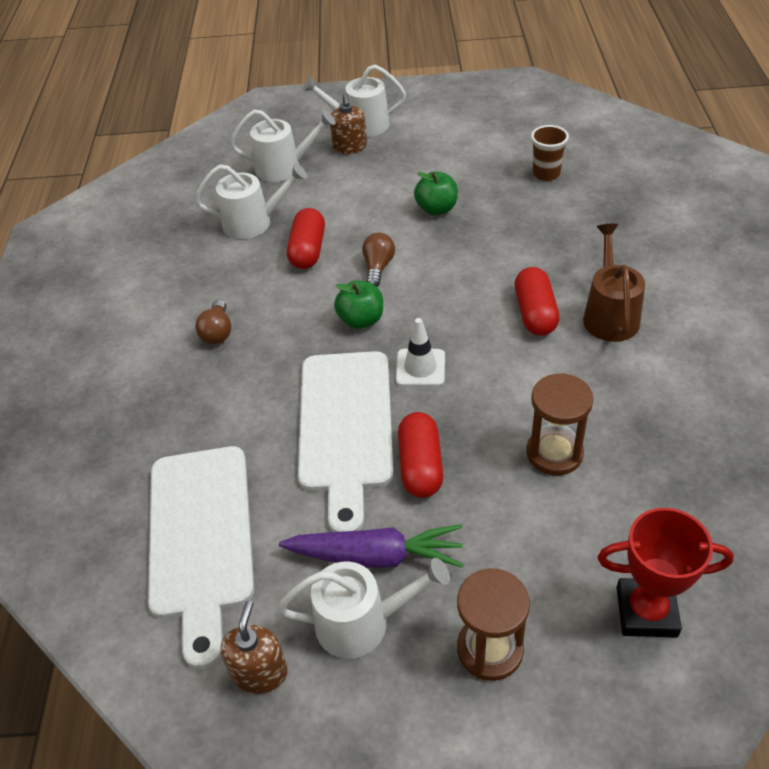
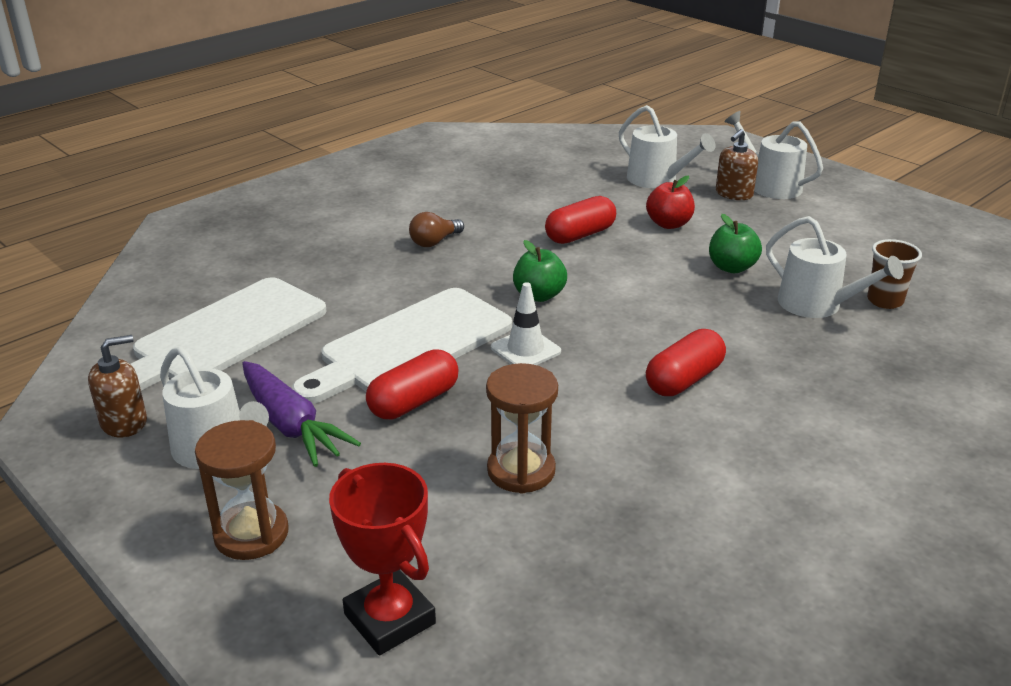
camera: 45 degrees right, 15 degrees down
white watering can [195,163,307,239] -> white watering can moved to [766,216,904,318]
brown light bulb [362,233,395,287] -> none
brown watering can [583,224,645,342] -> none
none -> red apple [646,176,695,229]

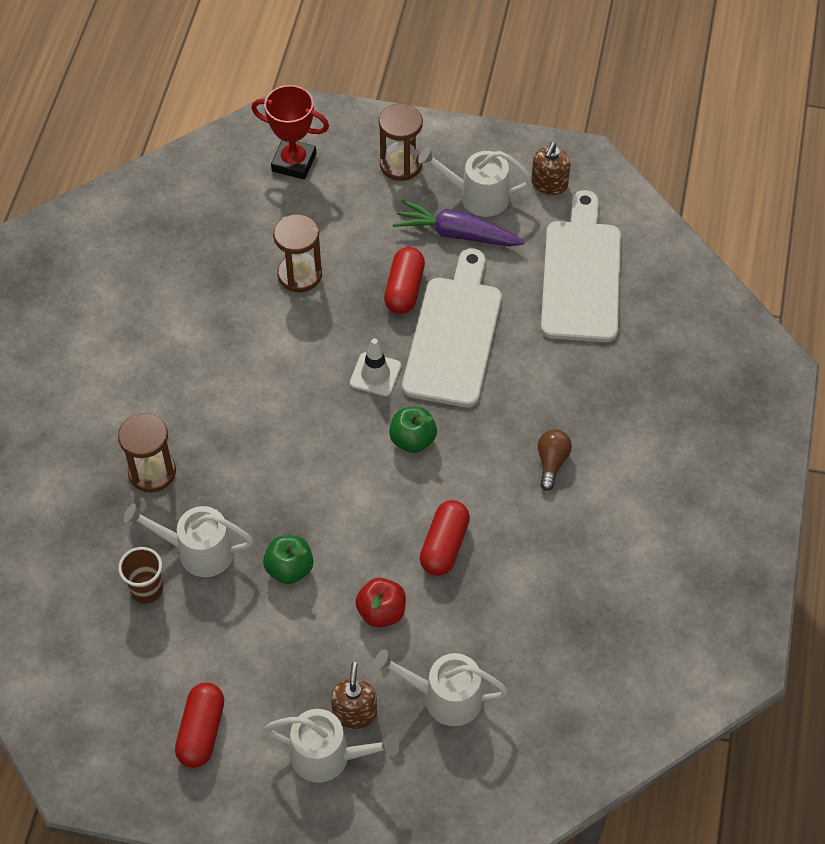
camera: 145 degrees right, 25 degrees up
red capsule [646,329,726,396] -> red capsule moved to [175,683,224,768]
none -> brown hourglass [118,413,176,493]

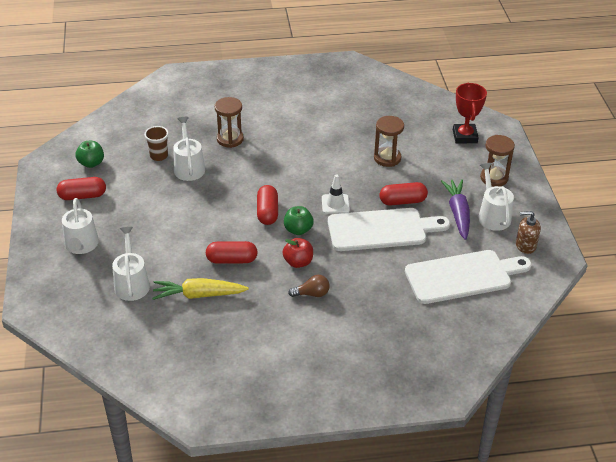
camera: 70 degrees right, 15 degrees down
green apple [263,536,313,584] -> green apple moved to [76,141,104,168]
brown soap dispenser [331,662,377,729] -> none
red apple [355,578,406,628] -> red apple moved to [283,238,313,268]
none -> yellow carrot [152,278,249,300]
none -> red capsule [257,185,278,225]

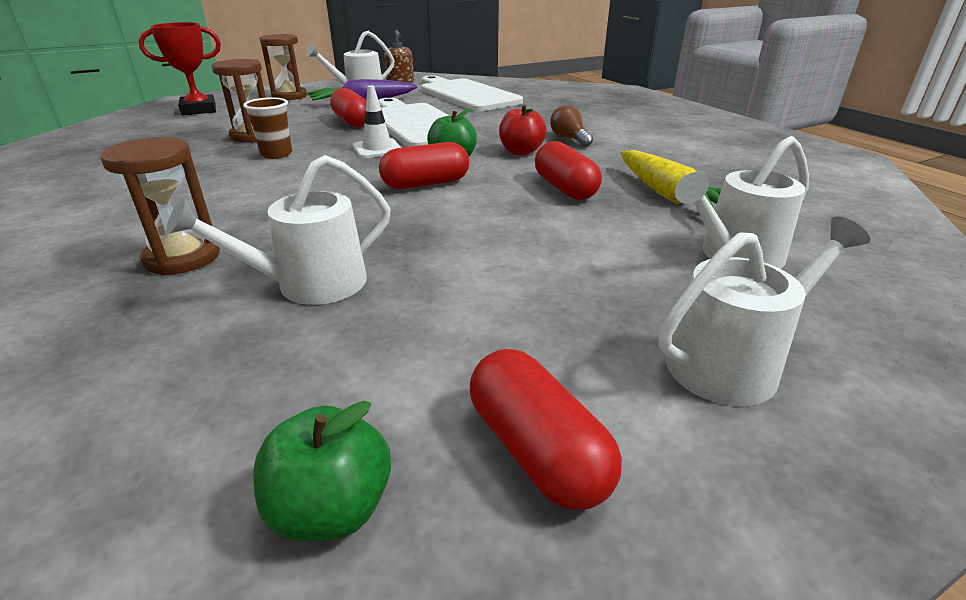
camera: 110 degrees left, 10 degrees down
brown cup [144,126,169,161] -> brown cup moved to [243,97,292,159]

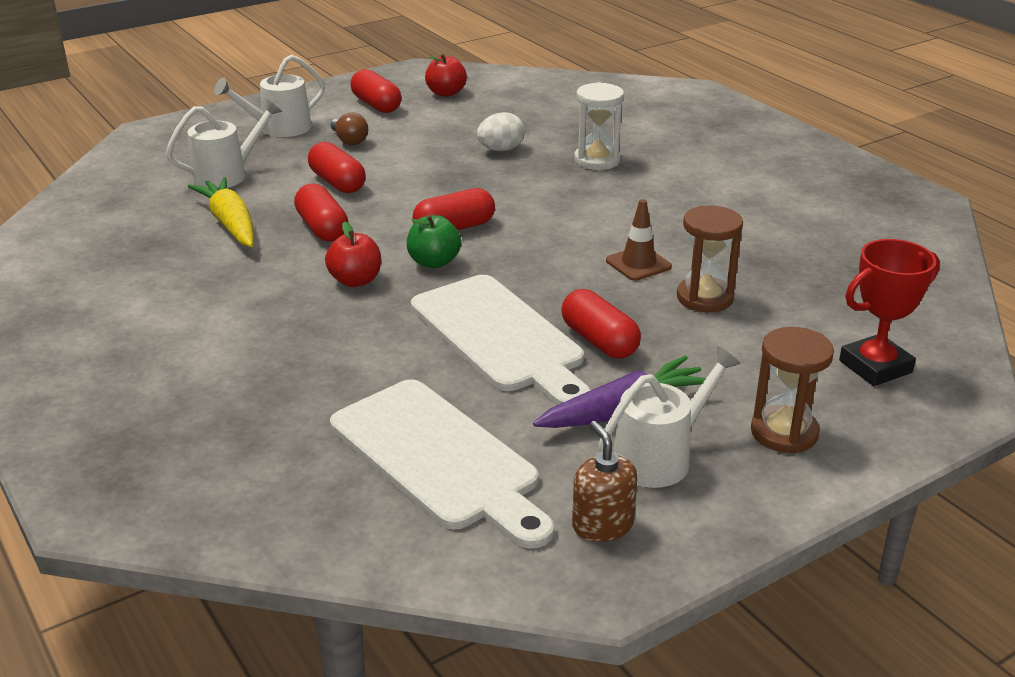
camera: 175 degrees right, 0 degrees up
brown hourglass [100,137,220,276] -> white hourglass [574,82,624,170]
white watering can [166,155,391,305] -> white egg [477,112,525,151]
brown cup [243,97,292,159] -> brown traffic cone [606,199,672,281]
green apple [253,401,391,542] -> red apple [425,54,467,97]
white traffic cone [353,86,402,158] -> none
brown light bulb [550,105,593,147] -> brown light bulb moved to [331,112,368,145]
none -> red capsule [308,142,366,193]

